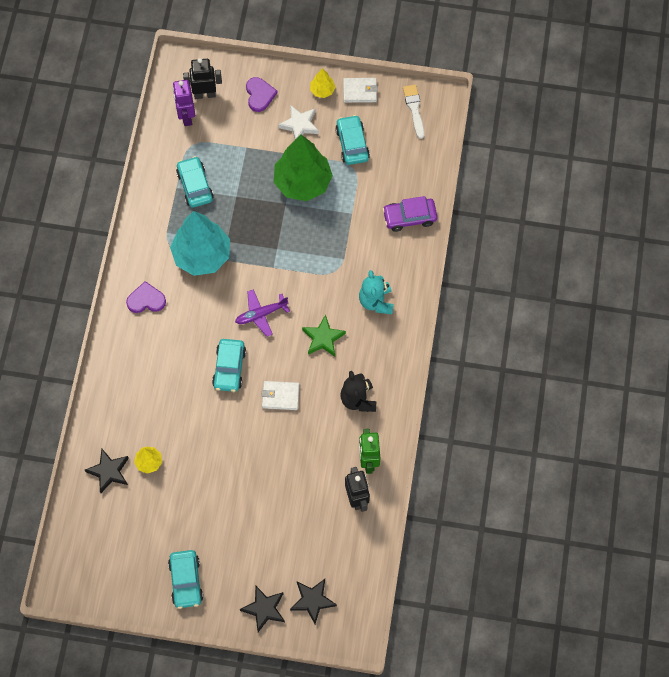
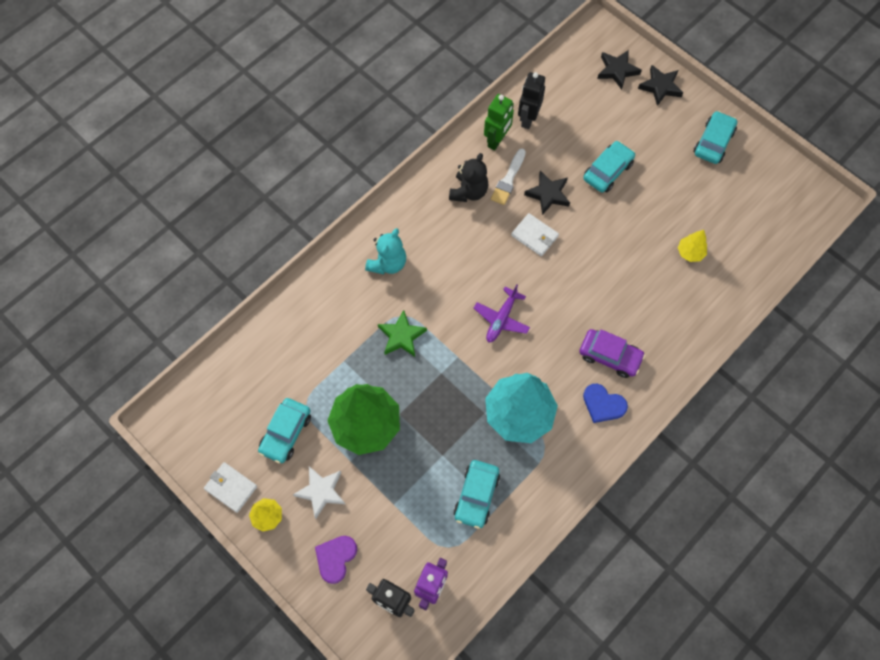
camera: 145 degrees left, 0 degrees up
black star [85,449,129,493] -> black star moved to [524,171,570,215]
purple heart [126,281,166,313] -> blue heart [583,384,628,423]
turquoise car [212,339,246,392] -> turquoise car moved to [583,141,635,192]
purple plane [235,289,290,337] -> purple plane turned 105 degrees clockwise [474,284,530,343]
green star [302,314,346,357] -> green star moved to [378,310,427,357]
purple car [383,196,437,232] -> purple car moved to [579,329,645,378]
white brush [403,85,425,139] -> white brush moved to [491,149,526,205]

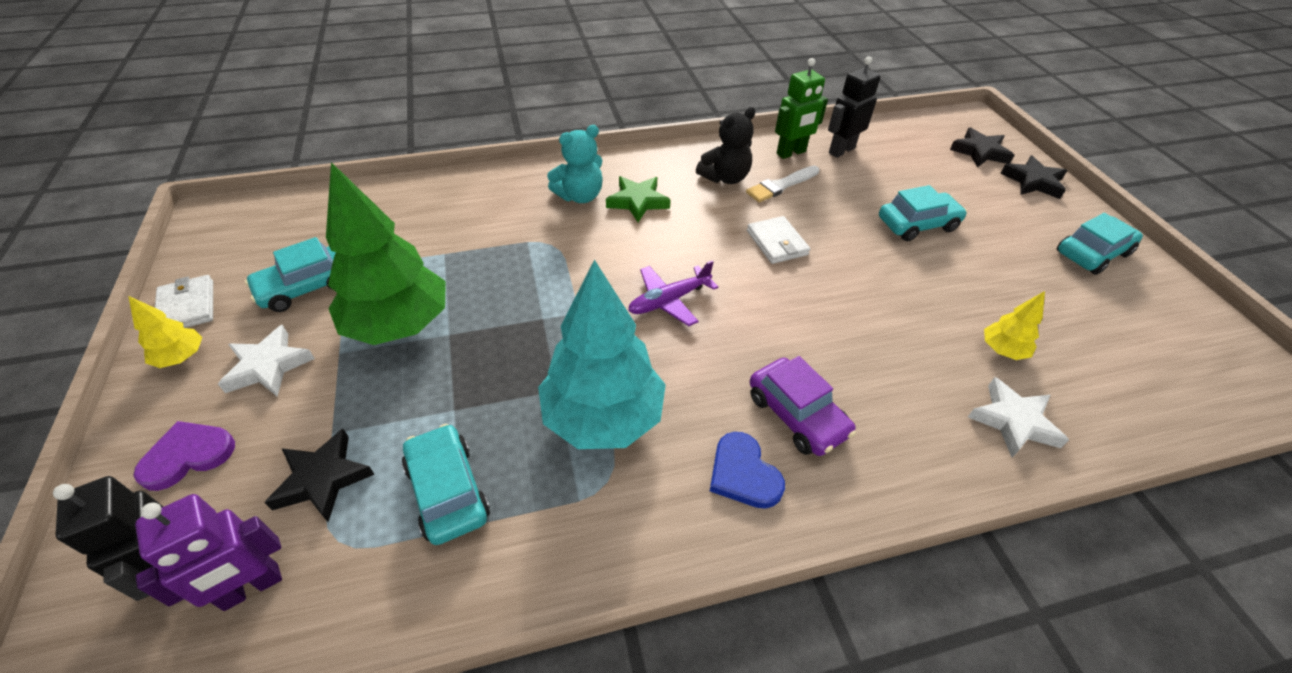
camera: 30 degrees right, 20 degrees down
green star [378,310,427,357] -> green star moved to [606,176,671,222]
turquoise car [454,460,500,529] -> turquoise car turned 105 degrees clockwise [402,424,490,545]
black star [524,171,570,215] -> black star moved to [264,429,375,522]
none -> white star [968,377,1069,458]

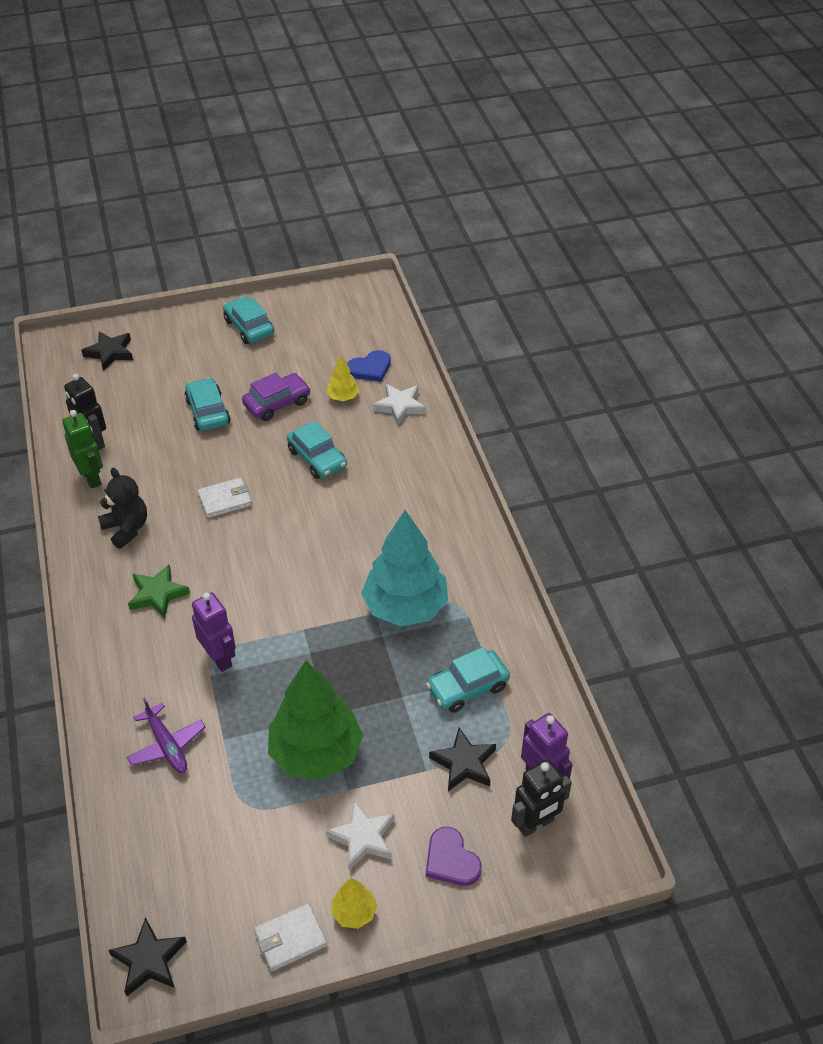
camera: 90 degrees left, 0 degrees up
turquoise car [245,237,336,312] -> turquoise car moved to [287,420,347,479]
turquoise teddy bear [547,125,602,203] -> none
purple plane [628,260,718,326] -> purple plane moved to [127,698,206,773]
blue heart [710,432,785,509] -> blue heart moved to [347,350,391,382]
white brush [746,166,819,202] -> none
purple car [750,356,856,456] -> purple car moved to [242,373,311,421]
black star [1000,155,1067,199] -> black star moved to [108,917,187,996]
none -> purple robot [192,592,236,672]

